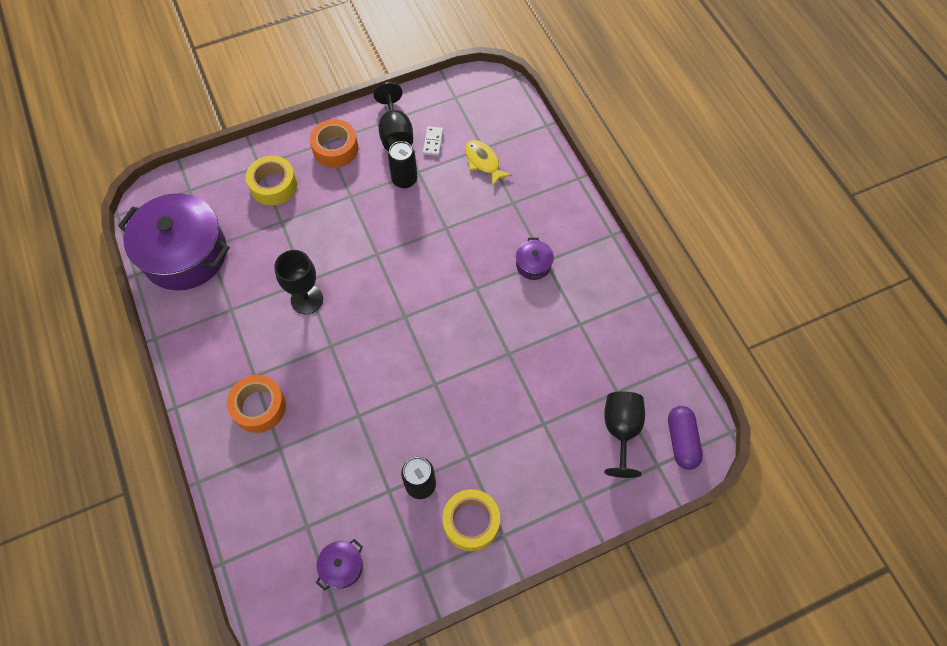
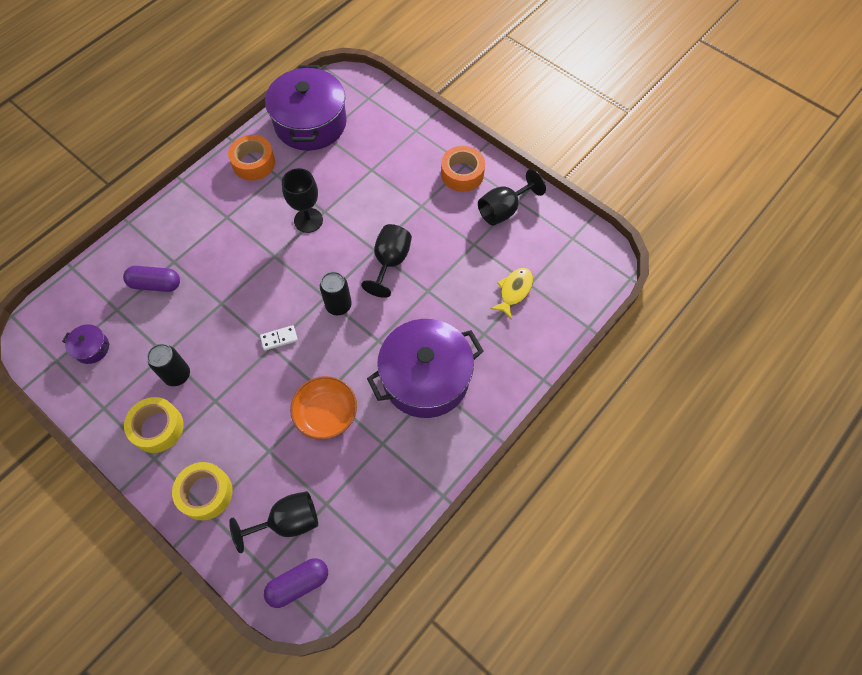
camera: 65 degrees right, 0 degrees up
orange tape [227,375,286,433] -> orange tape moved to [228,135,275,181]
yellow tape [246,156,297,206] -> yellow tape moved to [172,462,233,520]
black can [388,141,418,189] -> black can moved to [320,272,352,315]
white domino [423,126,443,156] -> white domino moved to [260,325,298,351]
purple pot [516,238,554,280] -> purple pot [367,319,484,418], size x2.42
none -> purple capsule [123,266,180,292]
none -> orange bowl [290,376,357,440]
none -> black goblet [361,224,412,298]

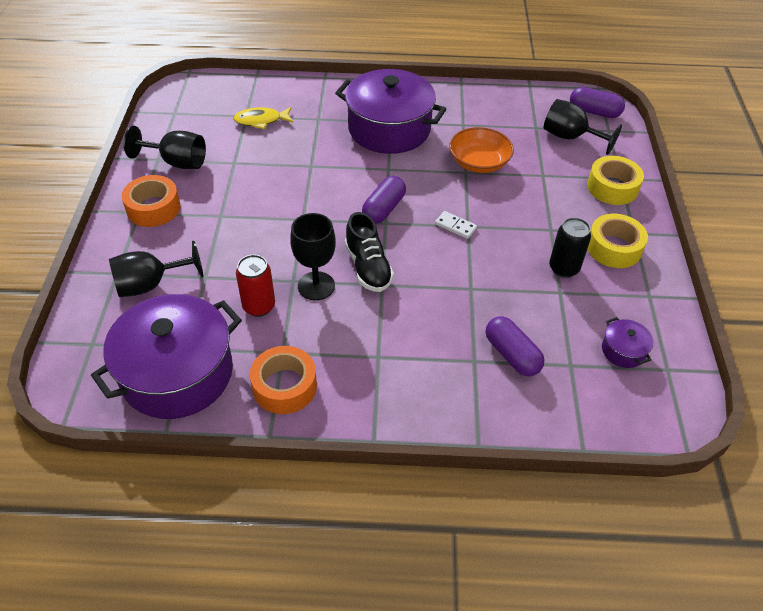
camera: 130 degrees left, 15 degrees down
black can [320,272,352,315] -> purple capsule [362,176,406,224]
black goblet [361,224,412,298] -> black goblet moved to [109,241,204,297]
none -> red can [236,255,275,317]
none -> black shoe [345,212,394,292]

